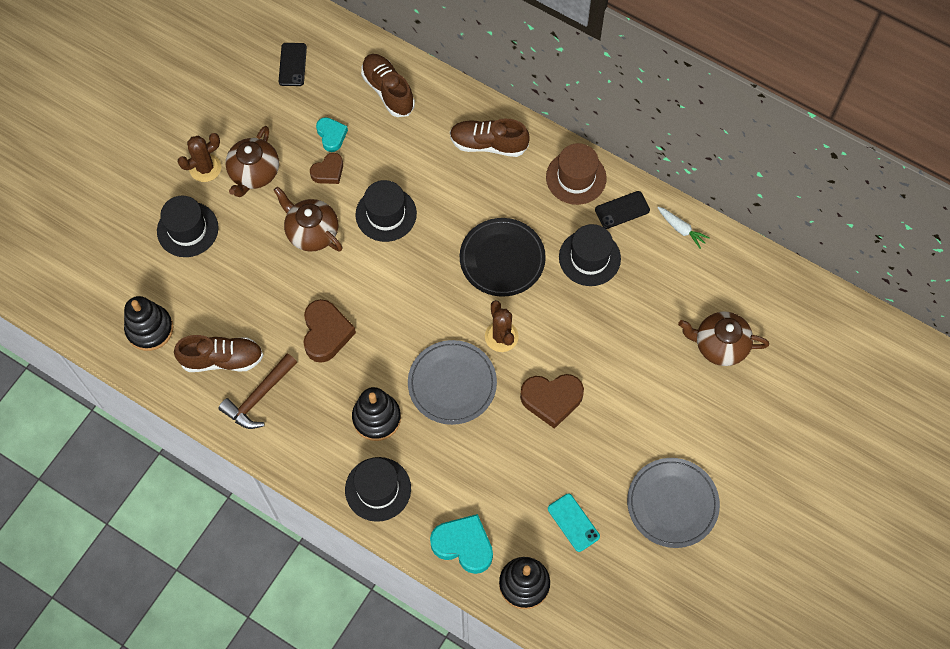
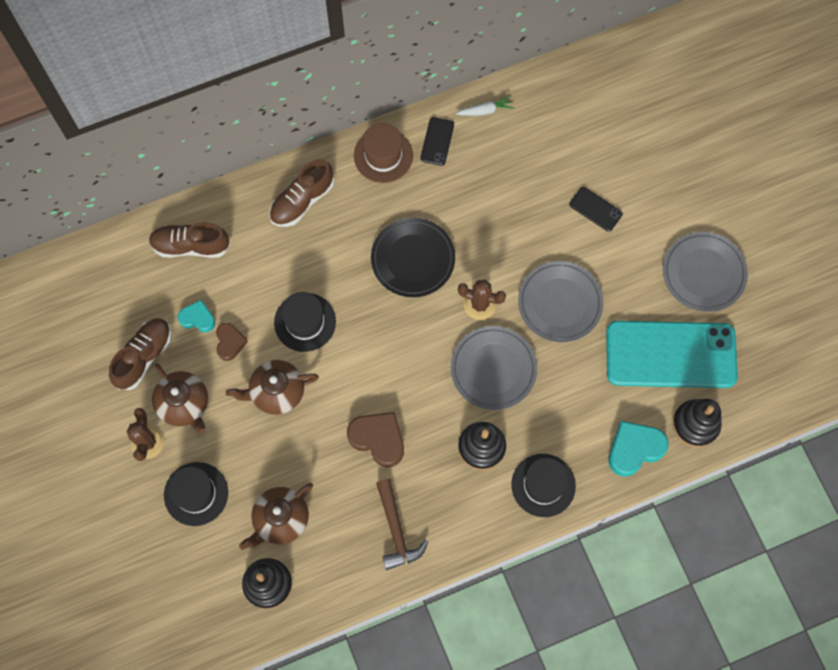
camera: 55 degrees left, 5 degrees up
brown shoe [174,335,263,372] -> brown shoe moved to [109,318,172,390]
black phone [279,43,307,86] -> black phone moved to [569,187,623,232]
brown heart [520,374,584,429] -> grey plate [518,261,604,342]
turquoise phone [548,494,600,552] -> turquoise phone [606,321,738,388], size x2.46
black hat [559,224,621,286] -> none
brown teapot [678,311,769,366] -> brown teapot moved to [239,483,313,550]

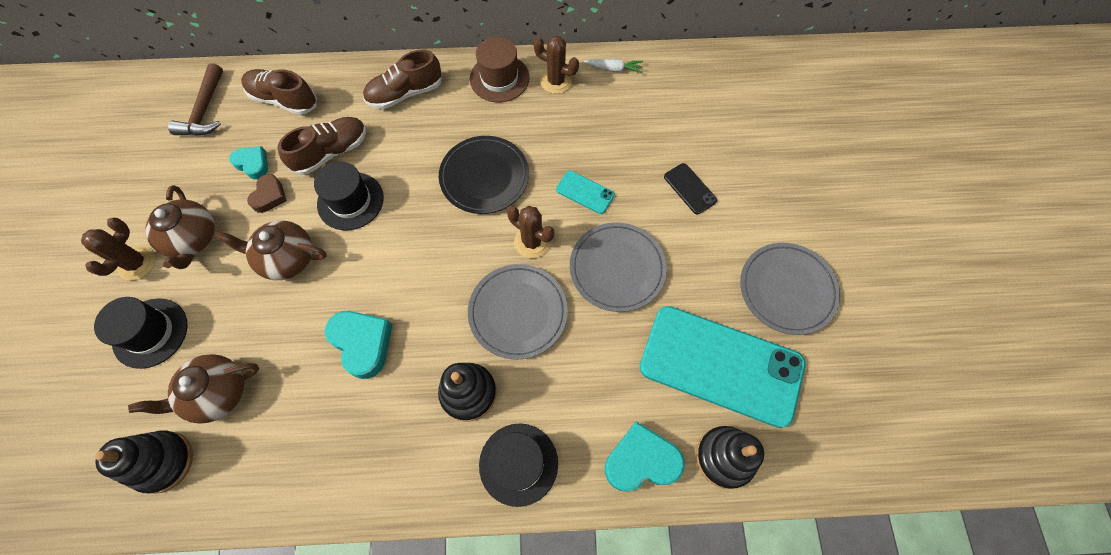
camera: 20 degrees right, 5 degrees down
brown shoe [109,318,172,390] -> brown shoe moved to [277,117,366,175]
brown heart [347,412,404,467] -> turquoise heart [325,311,392,379]
brown hammer [376,479,428,570] -> brown hammer moved to [168,63,223,136]
black phone [420,117,454,166] -> brown cactus [533,36,579,94]
none -> turquoise phone [556,171,615,214]

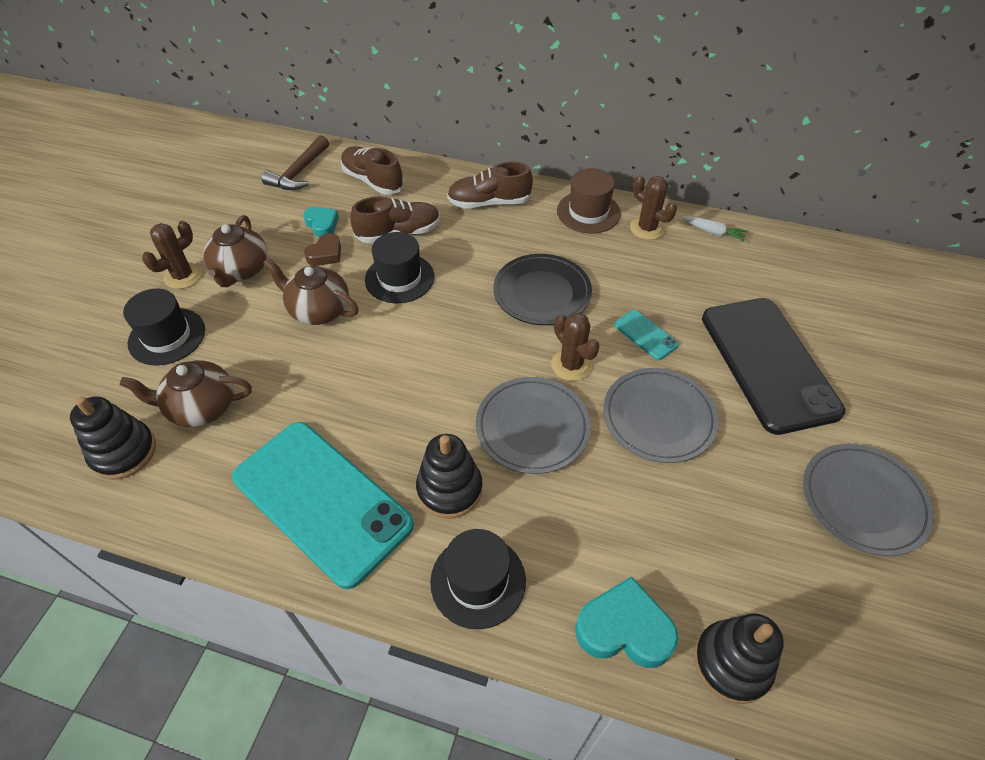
camera: 20 degrees right, 15 degrees down
turquoise heart [325,311,392,379] -> none
turquoise phone [639,306,806,428] -> turquoise phone moved to [232,422,414,589]
black phone [664,163,717,214] -> black phone [702,298,845,435], size x2.46

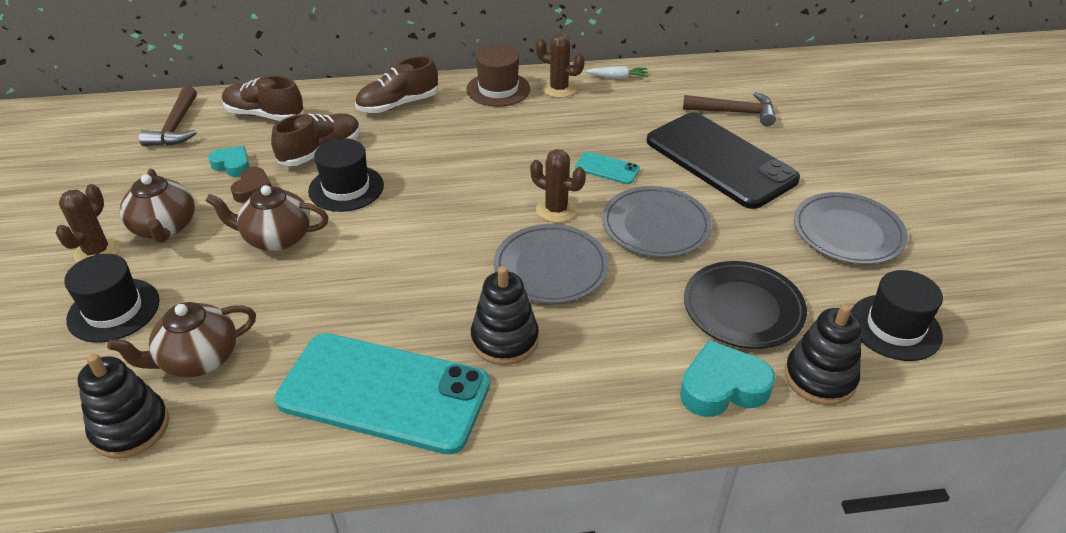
camera: 25 degrees left, 10 degrees down
black hat [430,529,526,629] -> black hat moved to [851,270,943,361]
black plate [493,254,592,325] -> black plate moved to [684,261,807,349]
none -> brown hammer [683,92,776,126]

